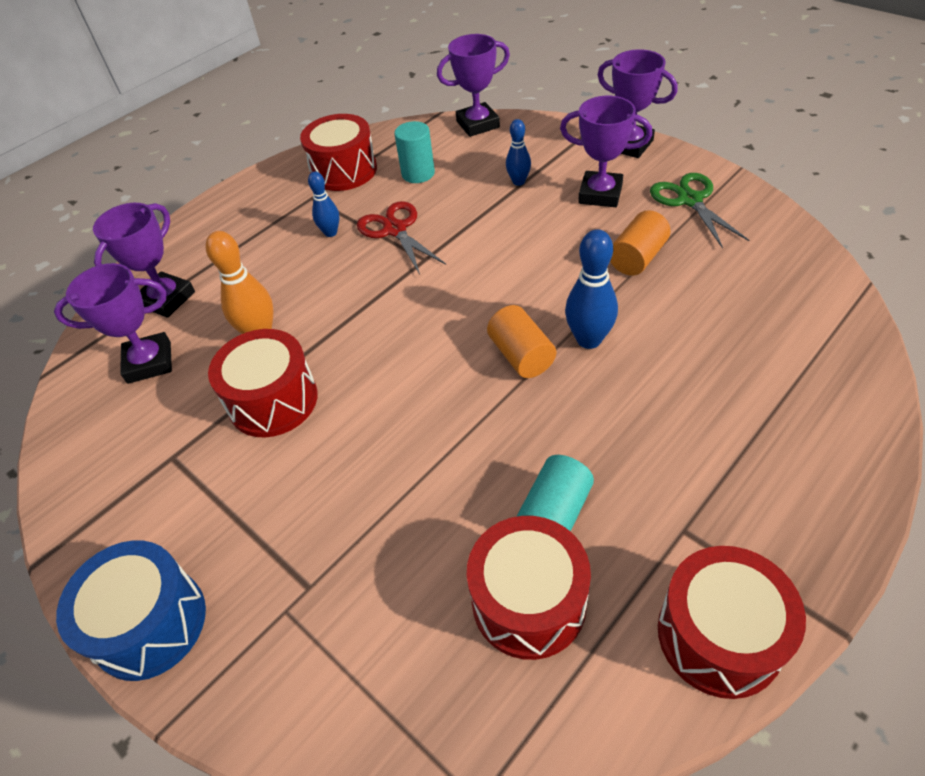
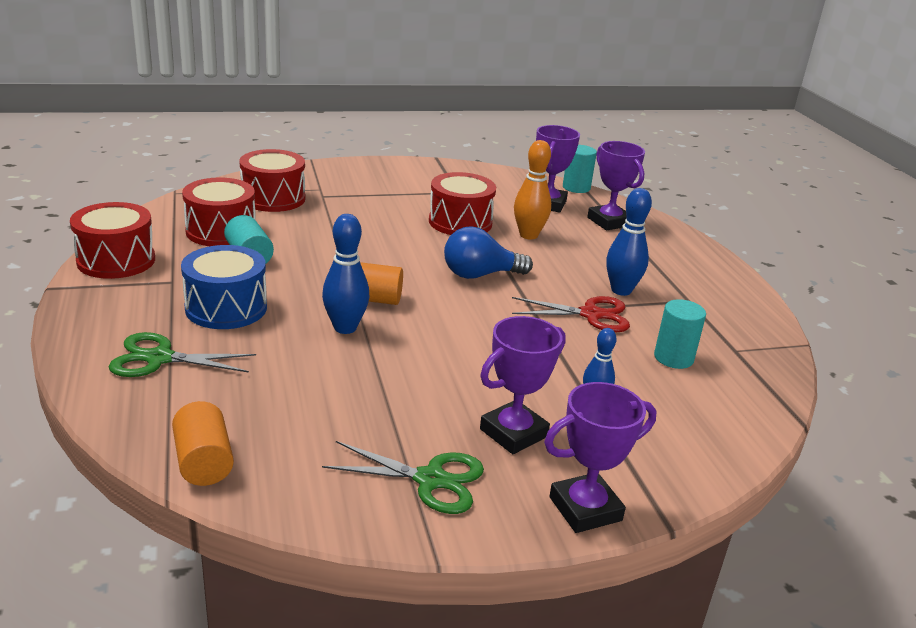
camera: 115 degrees right, 20 degrees down
blue drum [56,540,206,681] -> blue drum moved to [181,245,267,329]
red drum [300,114,377,191] -> red drum moved to [239,149,305,212]
blue bowling pin [308,171,339,237] -> blue bowling pin [607,188,652,296], size x1.60
purple trophy [437,34,510,137] -> none
orange cylinder [610,210,671,276] -> orange cylinder moved to [172,401,234,486]
none -> green scissors [108,332,256,377]
none -> blue light bulb [444,226,533,279]
none -> turquoise cylinder [563,145,597,193]

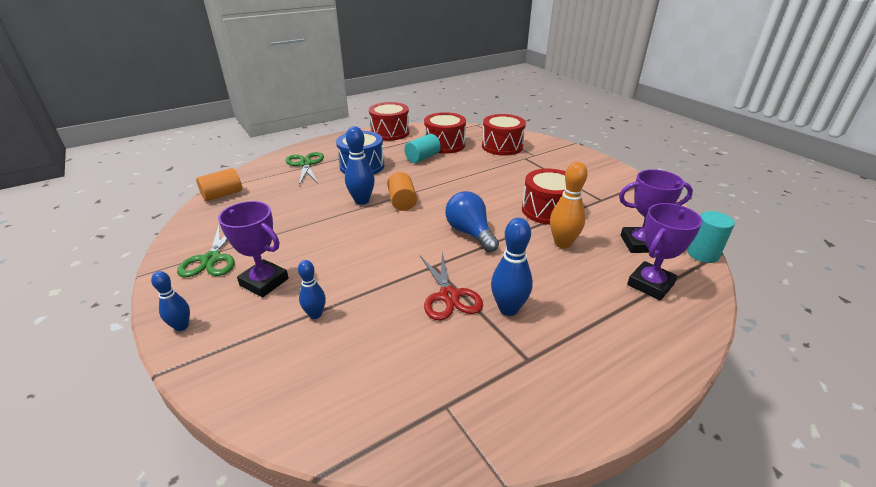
camera: 75 degrees right, 5 degrees up
purple trophy [544,382,657,533] -> blue bowling pin [151,271,190,331]
turquoise cylinder [654,299,706,369] -> none

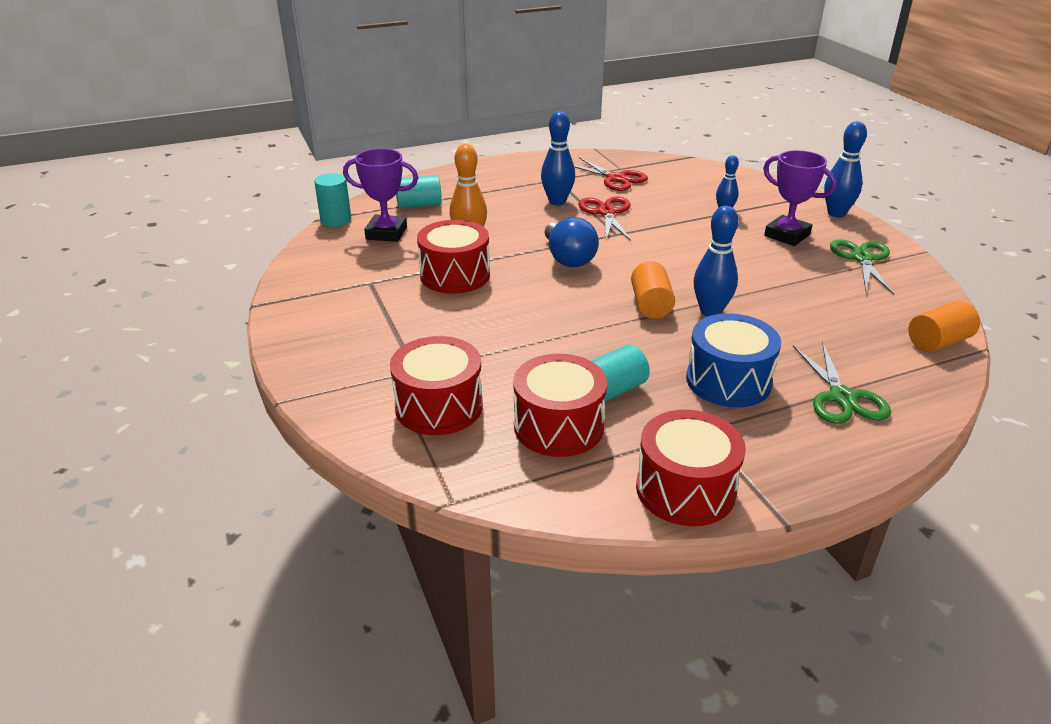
camera: 170 degrees left, 0 degrees up
blue bowling pin [151,271,190,331] -> blue bowling pin [824,121,867,217], size x1.60
purple trophy [627,203,702,300] -> turquoise cylinder [396,175,442,209]
none -> red scissors [574,157,648,191]

